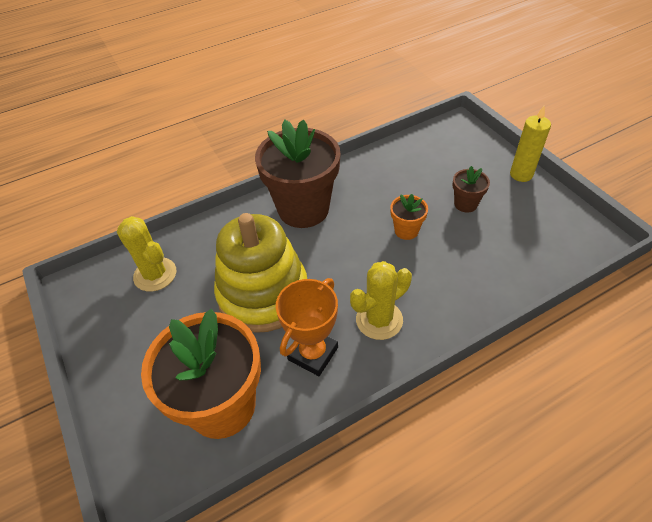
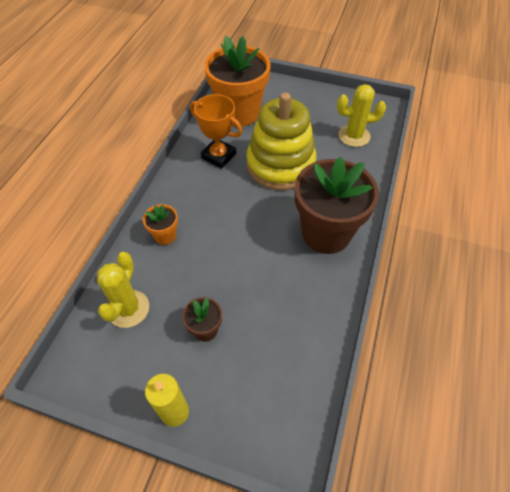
camera: 135 degrees right, 5 degrees up
orange trophy [276,278,338,376] -> orange trophy turned 45 degrees counterclockwise [190,94,242,169]
yellow cactus [350,261,412,340] -> yellow cactus moved to [97,252,149,328]
orange flower pot [390,194,428,240] -> orange flower pot moved to [143,204,178,245]

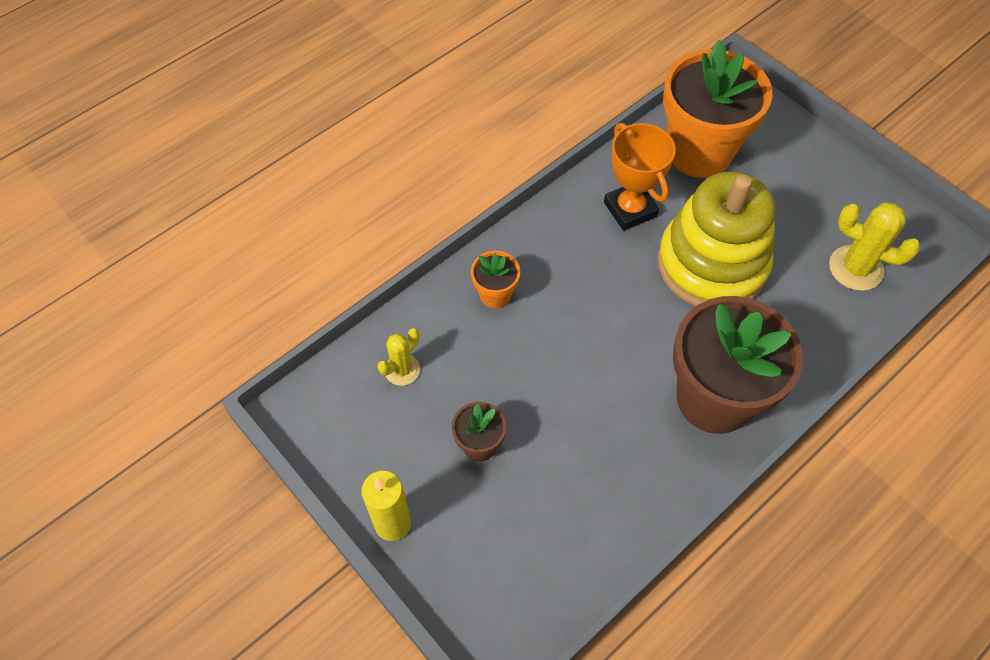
camera: 30 degrees right, 5 degrees up
yellow cactus [97,252,149,328] -> yellow cactus [377,328,420,386], size x0.62

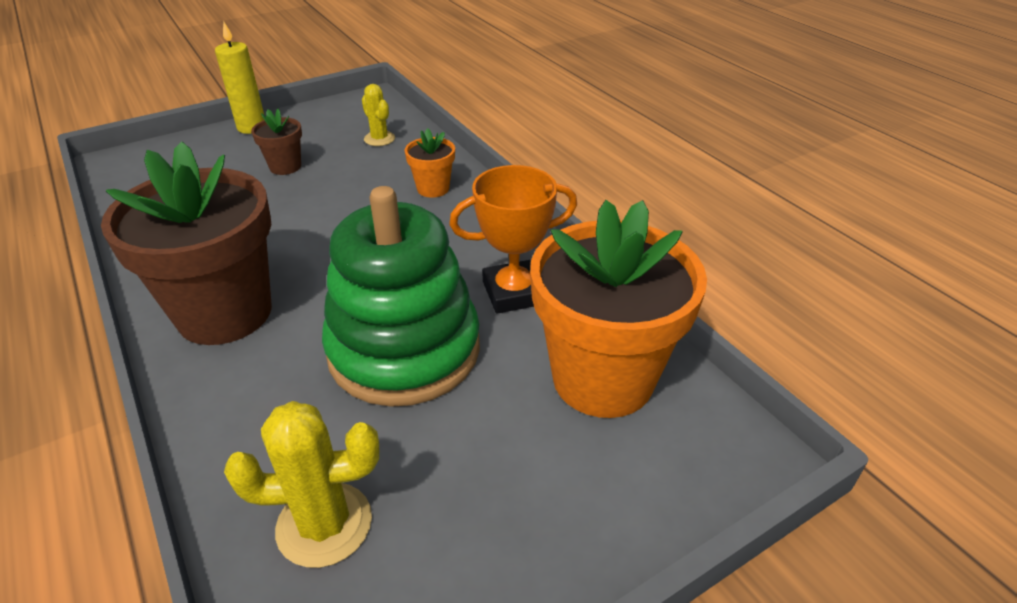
camera: 100 degrees right, 20 degrees down
yellow stacking toy [657,171,775,306] -> green stacking toy [322,186,480,407]
yellow cactus [829,203,920,291] -> yellow cactus turned 45 degrees clockwise [224,401,379,568]

